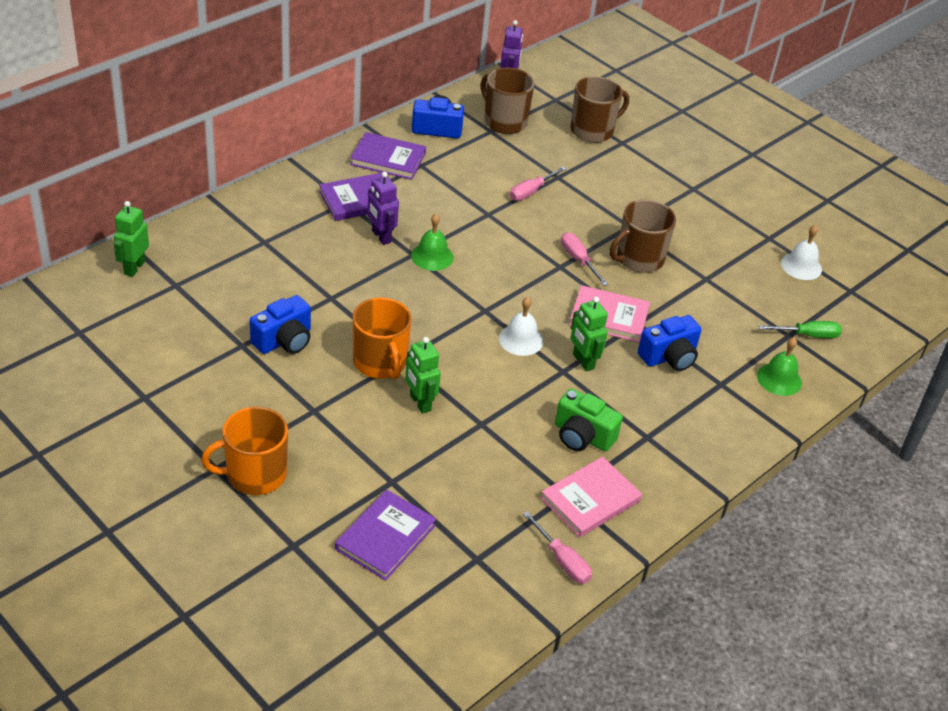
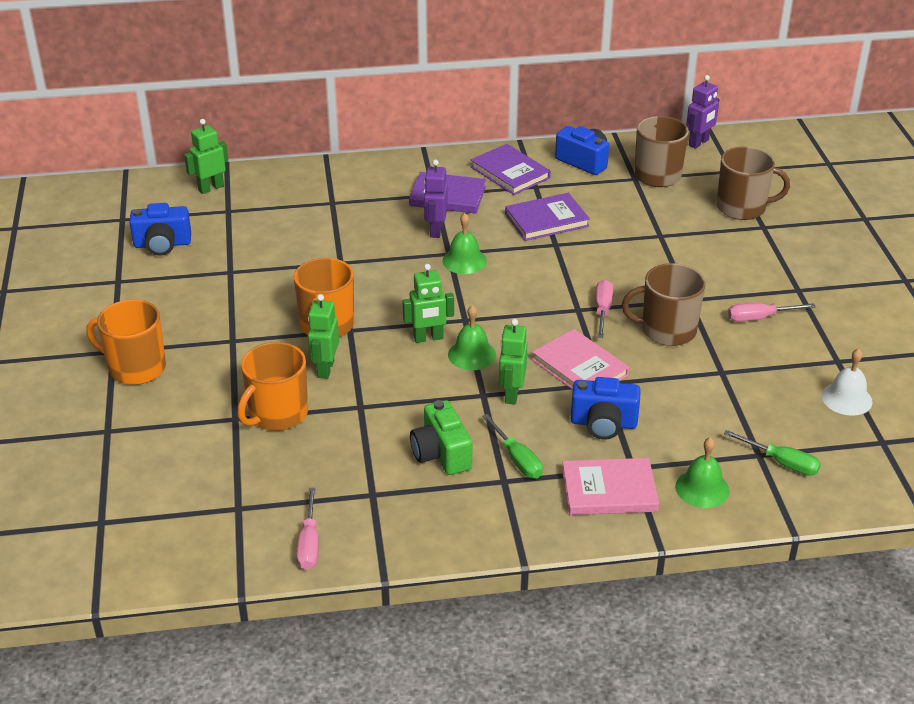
camera: 40 degrees right, 5 degrees down
blue camera [250,295,311,354] -> blue camera moved to [129,203,191,256]
purple book [335,490,436,581] -> purple book moved to [505,193,590,241]
white bell [499,297,543,356] -> green bell [448,305,496,370]
pink screwdriver [510,166,567,201] -> pink screwdriver moved to [728,303,816,322]
pink book [541,457,642,538] -> pink book moved to [562,458,659,515]
none -> orange mug [237,342,308,431]
none -> green robot [402,264,454,343]
none -> green screwdriver [482,414,543,479]

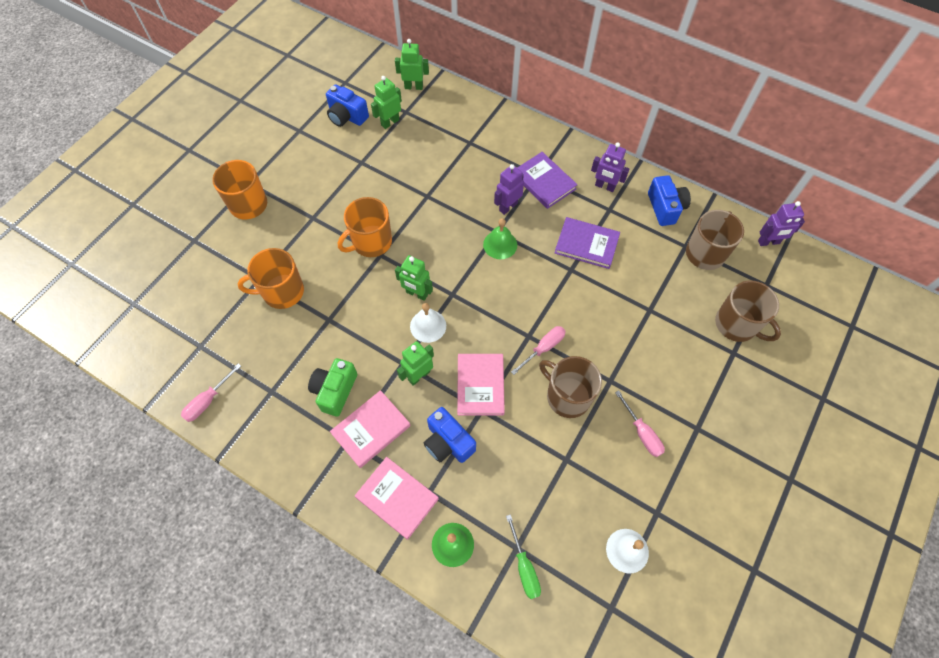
camera: 40 degrees right, 25 degrees up
green robot [308,294,339,379] -> green robot moved to [371,76,402,129]
green bell [448,305,496,370] -> white bell [410,303,446,343]
purple book [471,144,551,195] -> purple robot [591,142,629,192]
green screwdriver [482,414,543,479] -> pink book [330,390,411,468]
pink screwdriver [728,303,816,322] -> pink screwdriver turned 150 degrees counterclockwise [615,390,665,457]

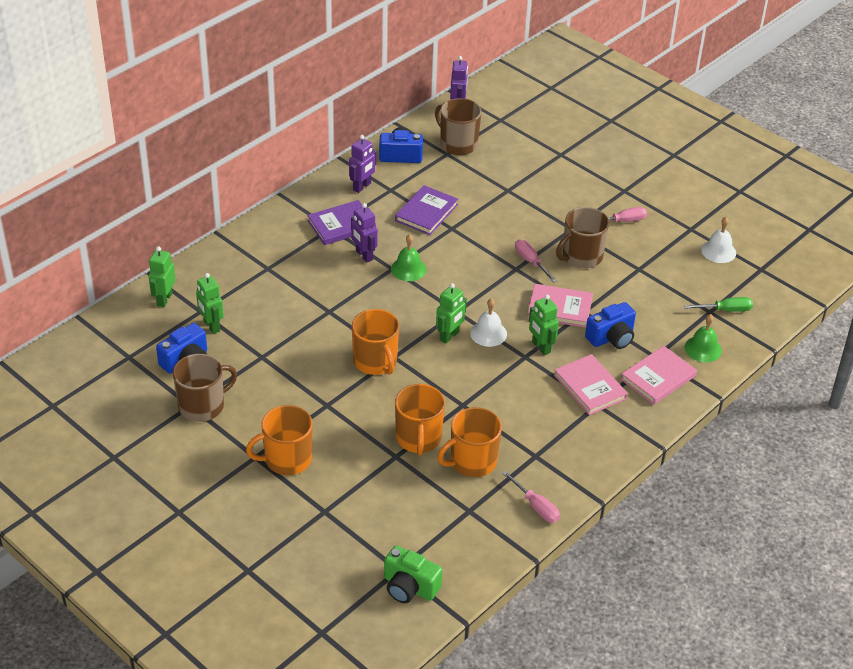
camera: 80 degrees left, 20 degrees down
green camera [308,358,357,417] -> green camera moved to [384,546,442,603]
brown mug [715,281,781,342] -> brown mug moved to [173,354,237,422]
none -> orange mug [438,407,502,477]

